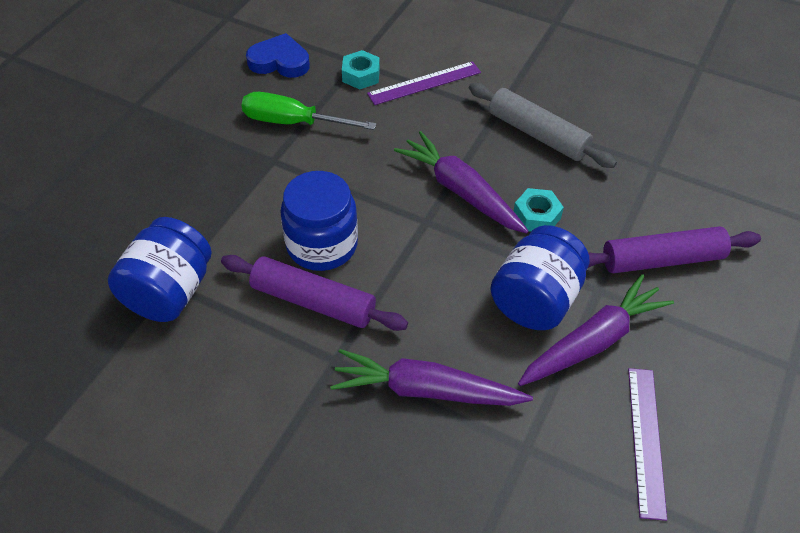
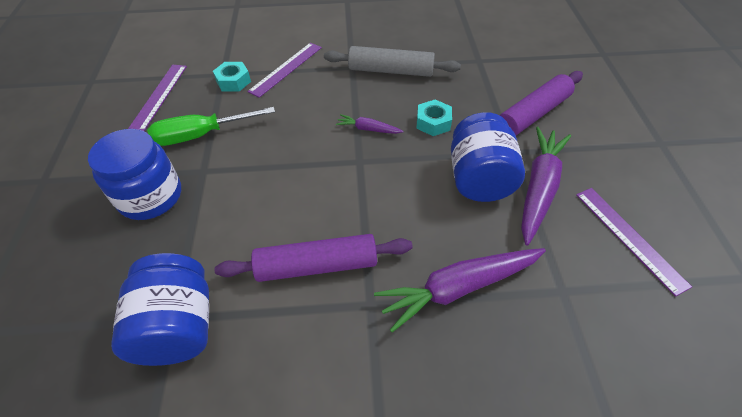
camera: 30 degrees left, 0 degrees up
blue heart [246,33,310,78] -> purple ruler [128,65,187,131]
blue jar [280,171,358,271] -> blue jar moved to [88,129,181,220]
purple carrot [394,131,528,233] -> purple carrot [336,114,404,134], size x0.49

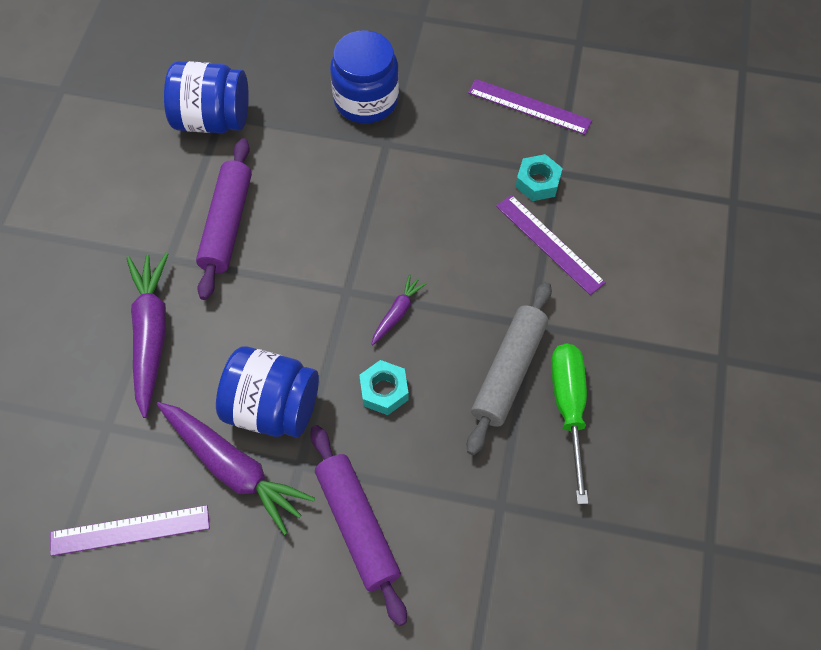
camera: 105 degrees right, 10 degrees up
green screwdriver [147,107,275,146] -> green screwdriver moved to [551,343,588,504]

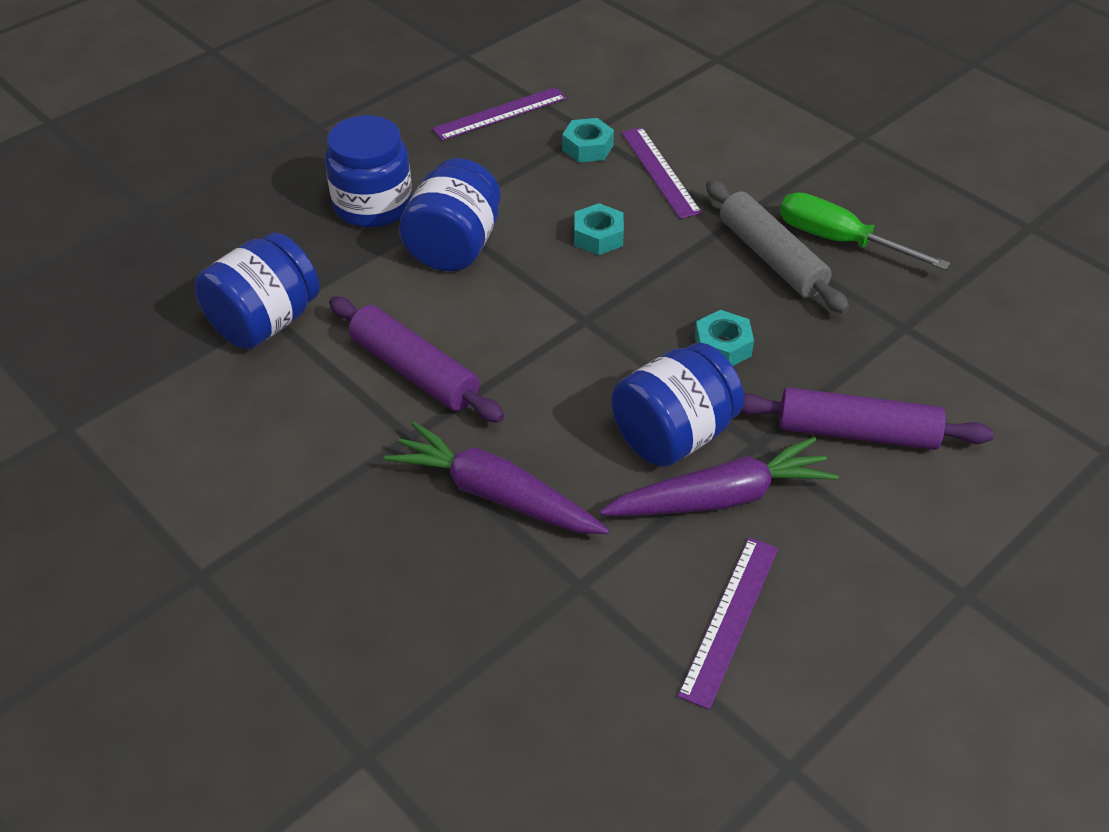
camera: 55 degrees left, 15 degrees down
purple carrot [371,274,427,345] -> none
purple ruler [496,195,606,295] -> purple ruler turned 75 degrees clockwise [621,127,702,219]
none -> blue jar [399,158,501,272]
none -> turquoise nut [574,203,624,255]

